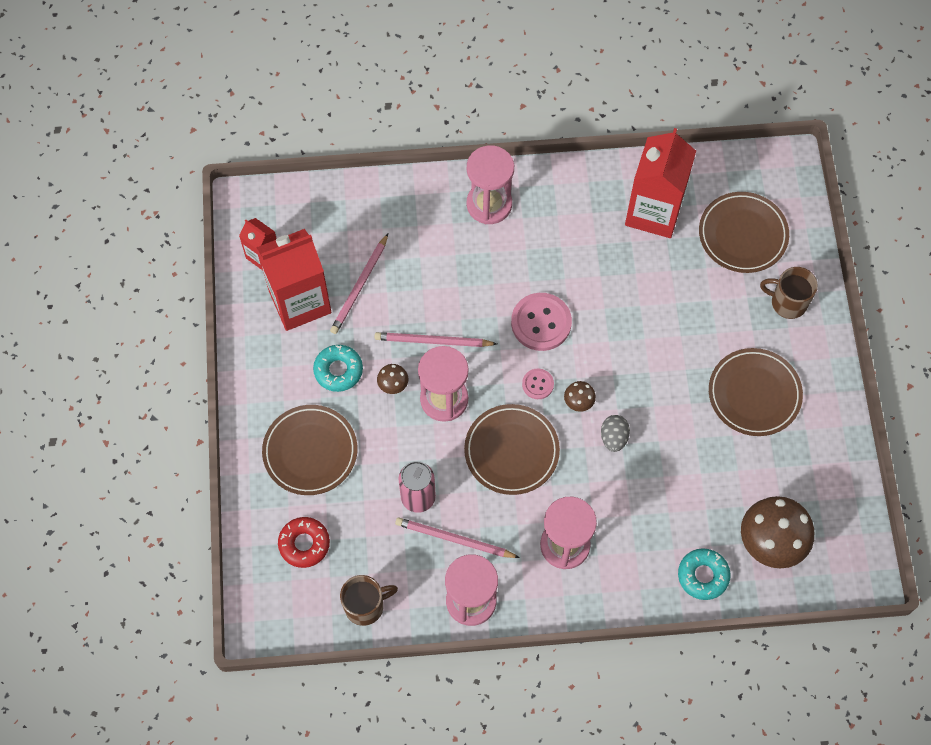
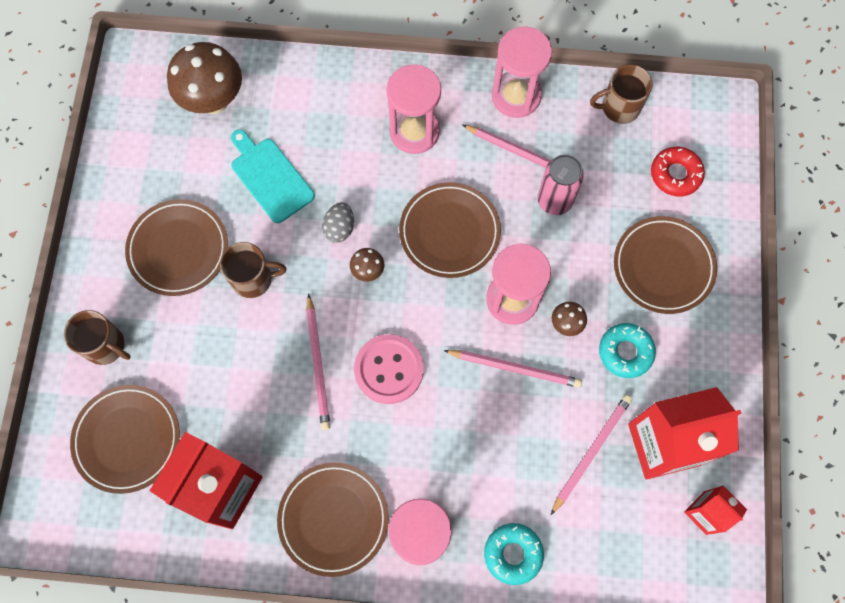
camera: 170 degrees left, 5 degrees up
pink button [522,368,554,399] -> none
turquoise donut [678,548,731,600] -> turquoise donut moved to [484,523,544,585]
none -> brown mug [220,242,286,298]
none -> turquoise cutting board [231,130,315,223]
none -> brown plate [277,462,389,577]
none -> pink pencil [306,294,330,430]

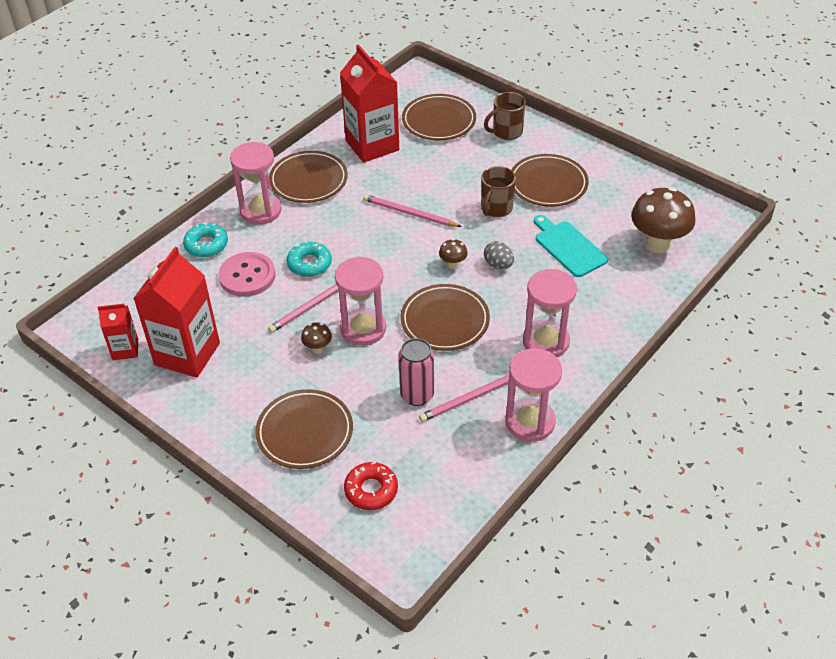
camera: 125 degrees right, 25 degrees down
turquoise cutting board [231,130,315,223] -> turquoise cutting board turned 120 degrees counterclockwise [534,215,608,277]
pink button [354,334,424,404] -> pink button moved to [218,252,275,297]
pink pencil [551,394,632,515] -> none
brown mug [590,64,653,124] -> none
turquoise donut [599,323,656,378] -> turquoise donut moved to [287,241,332,277]

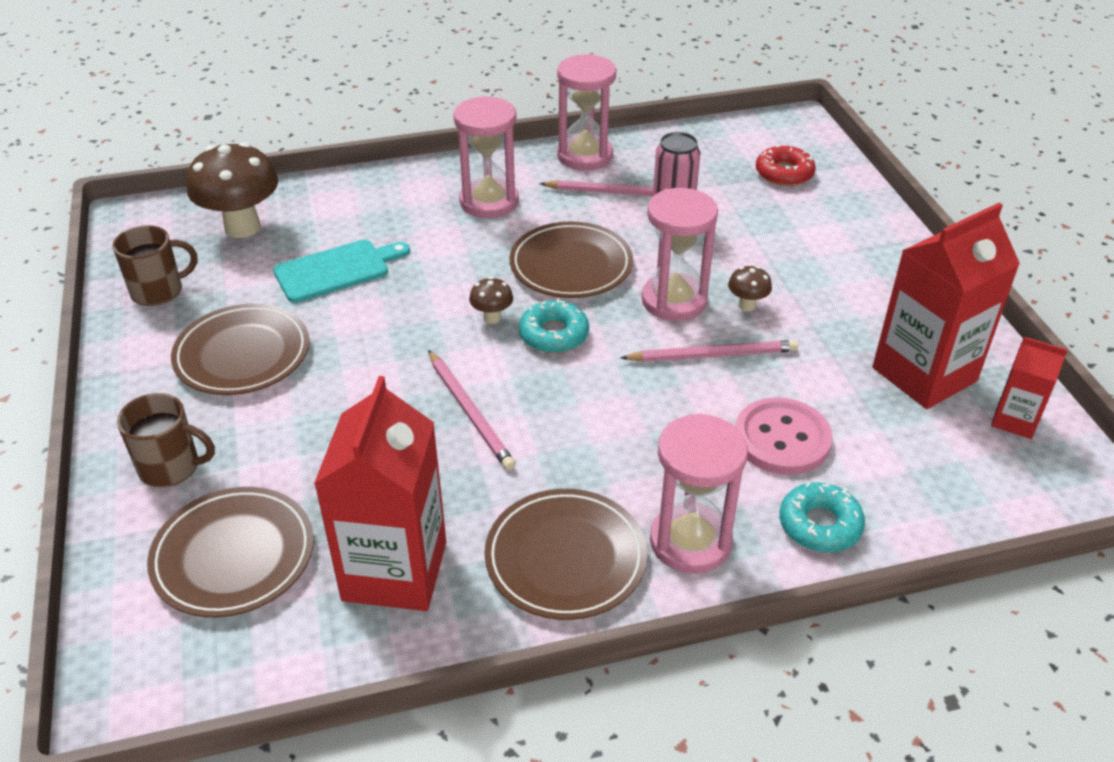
camera: 145 degrees left, 5 degrees down
brown plate [255,389,353,469] -> none
turquoise donut [287,241,332,277] -> turquoise donut moved to [519,299,589,353]
brown mug [481,166,516,218] -> brown mug moved to [113,225,197,306]
grey egg [484,241,514,269] -> none
turquoise cutting board [534,215,608,277] -> turquoise cutting board turned 120 degrees counterclockwise [273,240,410,303]

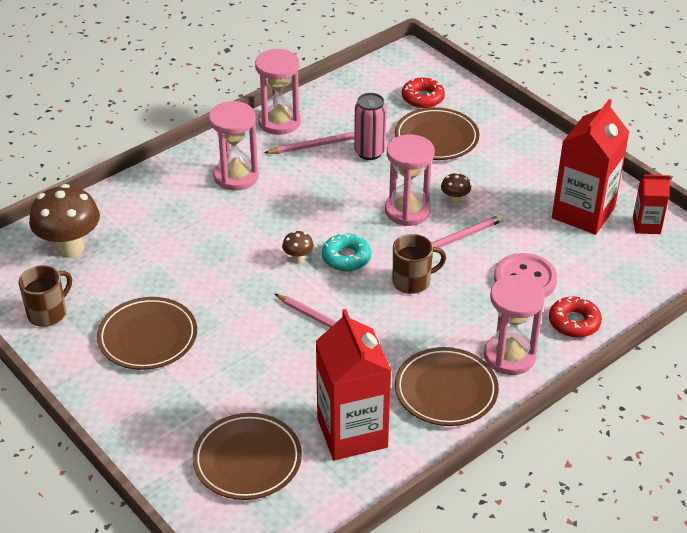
camera: 25 degrees left, 0 degrees up
brown mug [117,393,215,488] -> brown mug moved to [393,234,446,294]
turquoise cutting board [273,240,410,303] -> none
brown plate [509,221,633,298] -> brown plate moved to [395,107,479,160]
turquoise donut [780,482,865,552] -> red donut [549,296,602,338]

